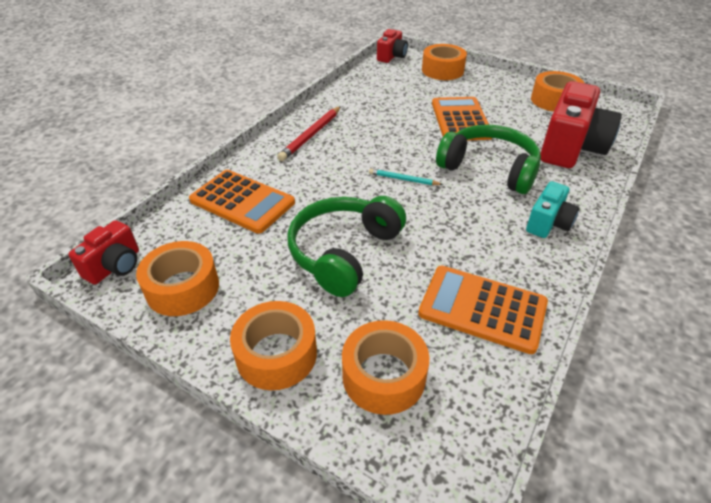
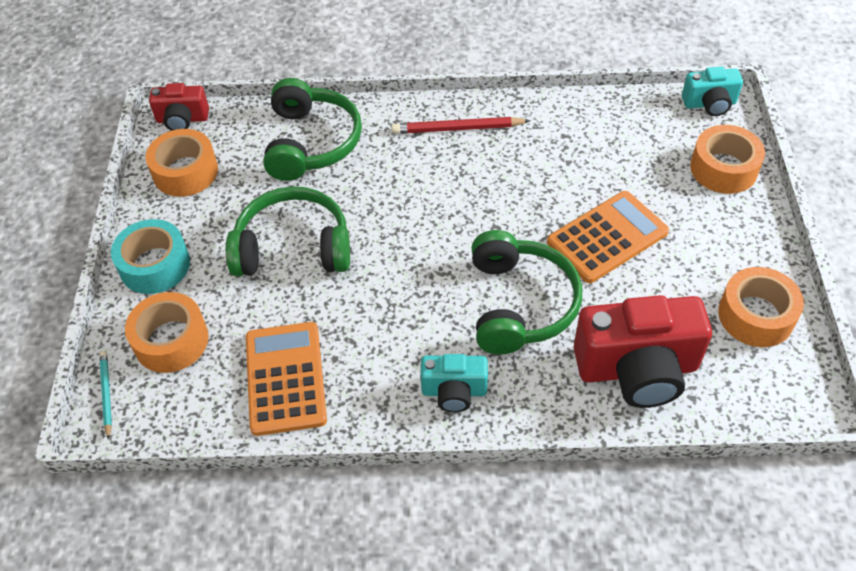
camera: 60 degrees right, 10 degrees up
orange calculator [189,170,295,234] -> green headphones [263,78,362,181]
orange tape [230,301,317,390] -> turquoise tape [111,219,190,294]
turquoise pencil [369,168,443,185] -> turquoise pencil moved to [100,351,112,440]
red camera [377,29,408,63] -> turquoise camera [682,66,743,116]

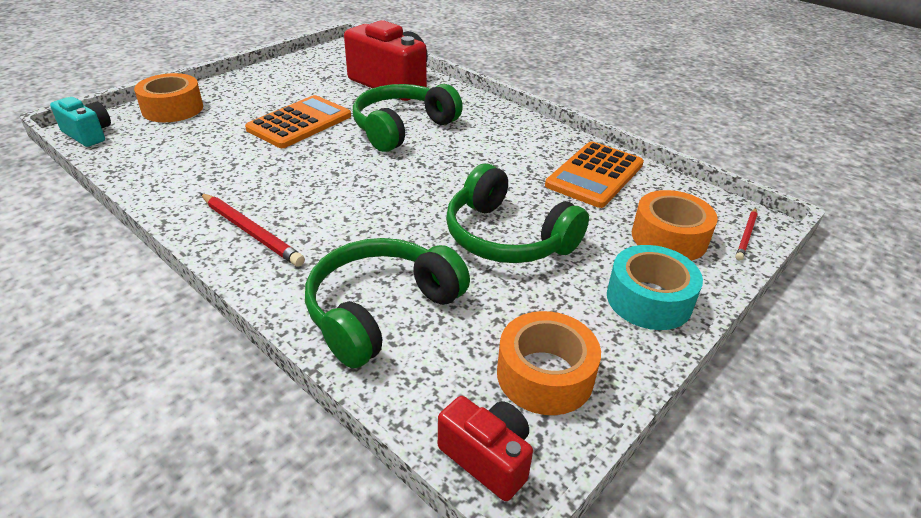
camera: 140 degrees left, 15 degrees down
turquoise pencil [100,351,112,440] -> red pencil [735,208,757,261]
turquoise camera [421,354,488,412] -> none
orange calculator [547,191,669,283] -> orange calculator turned 120 degrees clockwise [245,95,351,148]
orange tape [718,267,804,347] -> none

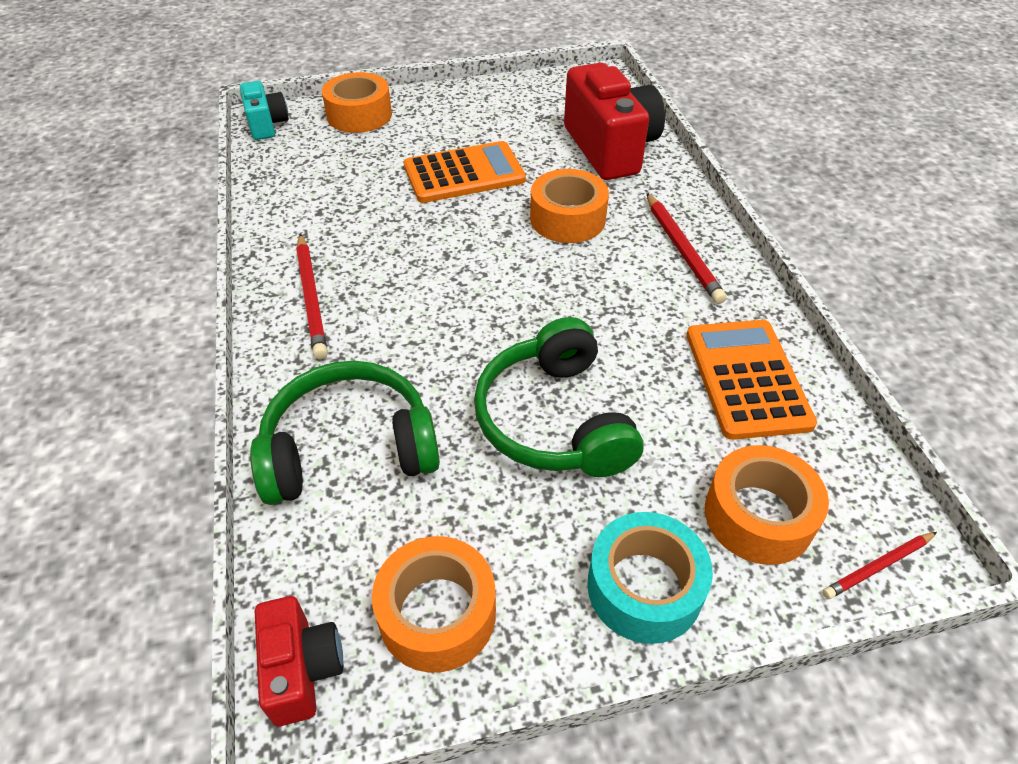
camera: 35 degrees right, 10 degrees up
green headphones [353,84,463,152] -> orange tape [530,169,609,243]
orange calculator [545,141,644,208] -> orange calculator turned 105 degrees clockwise [686,320,817,440]
none -> red pencil [647,193,727,304]

